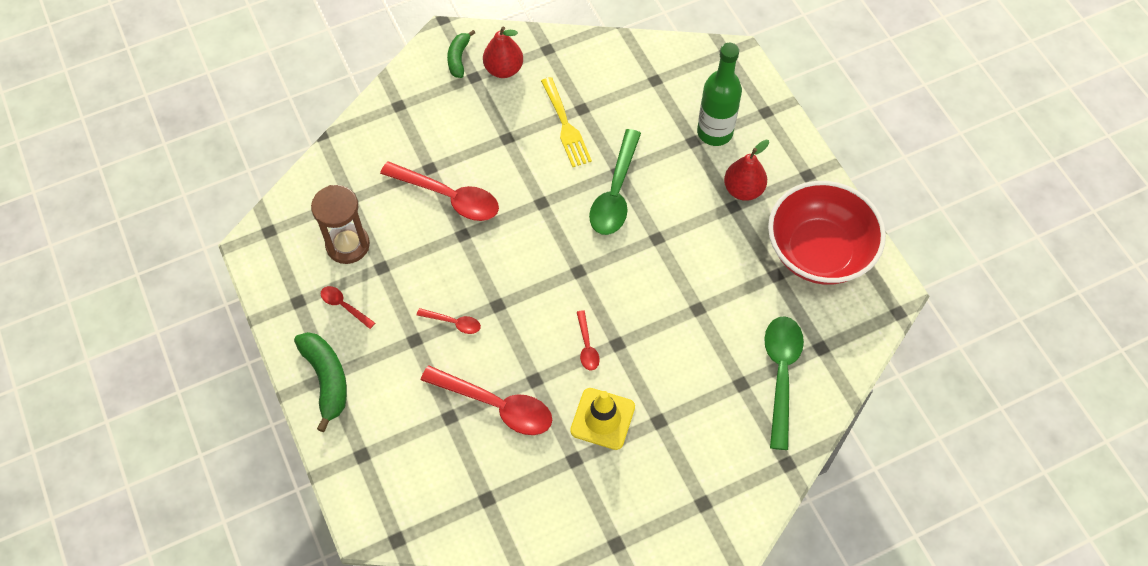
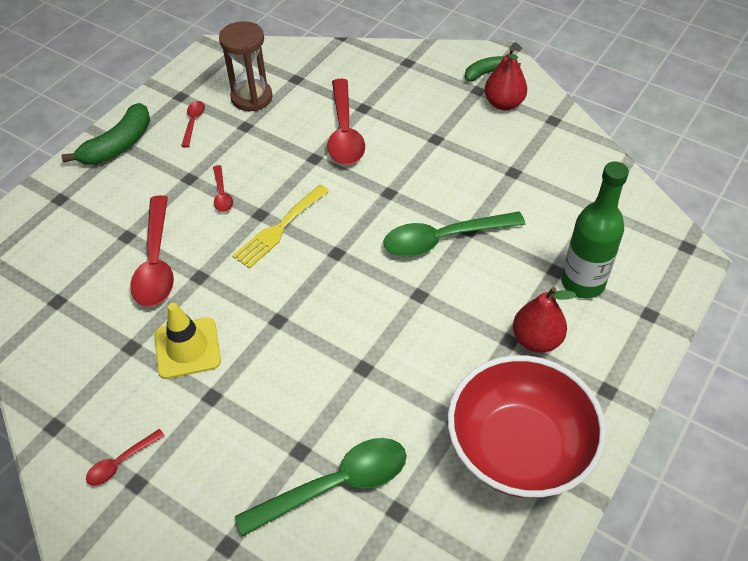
camera: 60 degrees right, 10 degrees down
yellow fork [541,77,592,167] -> yellow fork moved to [232,185,329,269]
red spoon [577,310,600,370] -> red spoon moved to [86,429,165,486]

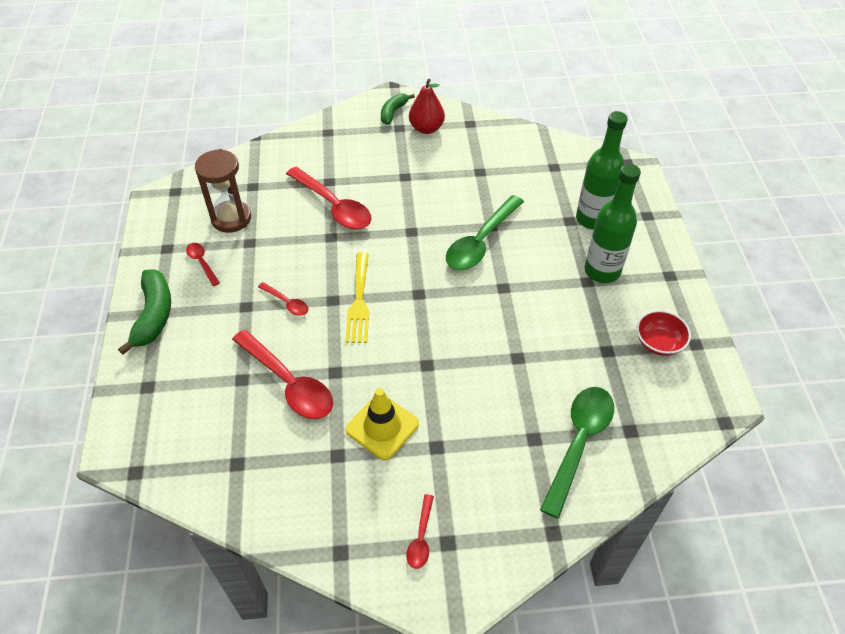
camera: 40 degrees left, 0 degrees up
red bowl [448,355,606,498] -> red bowl [637,310,691,356], size x0.45
red pear [513,287,576,353] -> green bottle [585,164,641,283]

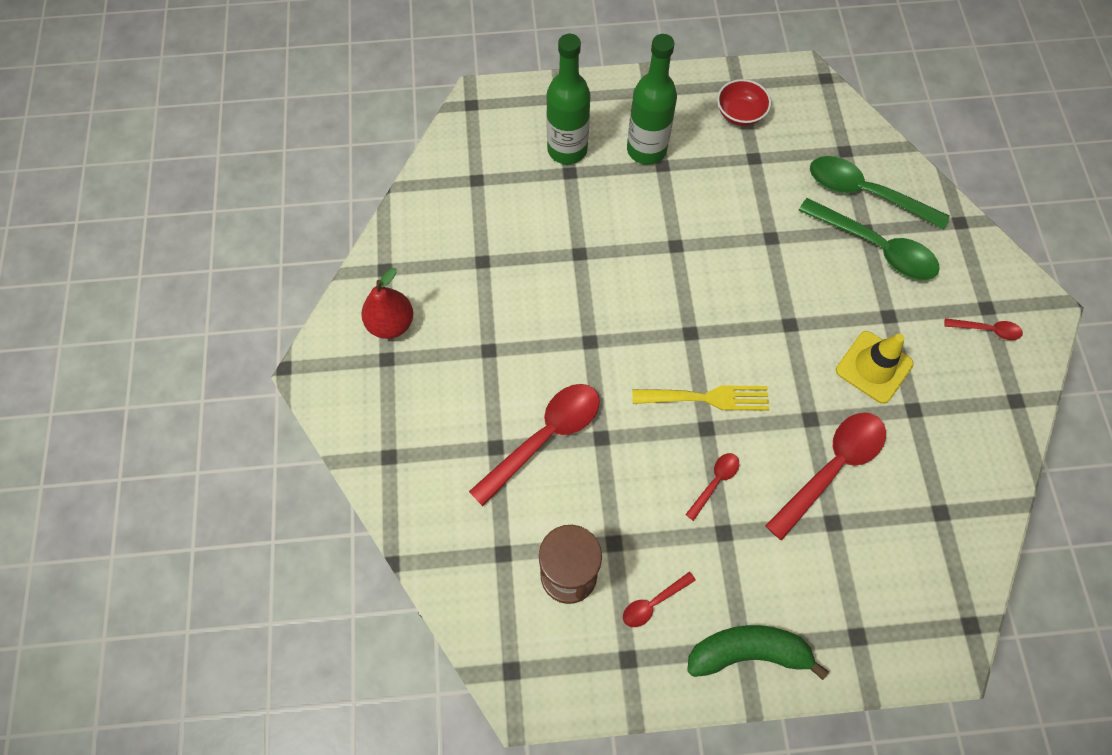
camera: 90 degrees left, 15 degrees up
green banana [381,93,415,125] -> none
green spoon [446,195,524,270] -> green spoon moved to [798,198,940,280]

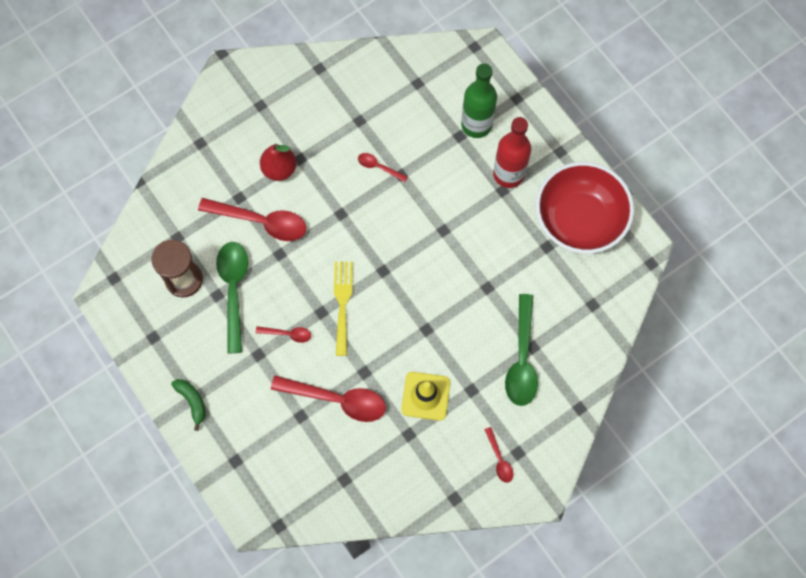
camera: 60 degrees right, 5 degrees up
red pear [361,268,413,339] -> red pear moved to [260,144,296,181]
red spoon [623,572,696,627] -> red spoon moved to [358,153,407,182]
green bottle [627,34,677,165] -> red bottle [493,117,531,188]
yellow fork [632,385,770,410] -> yellow fork turned 150 degrees counterclockwise [334,262,353,356]
green banana [687,625,829,680] -> green banana [171,379,206,431], size x0.63
red bowl [717,79,771,126] -> red bowl [536,162,634,254], size x2.22
green spoon [810,156,950,229] -> green spoon moved to [216,242,248,353]

